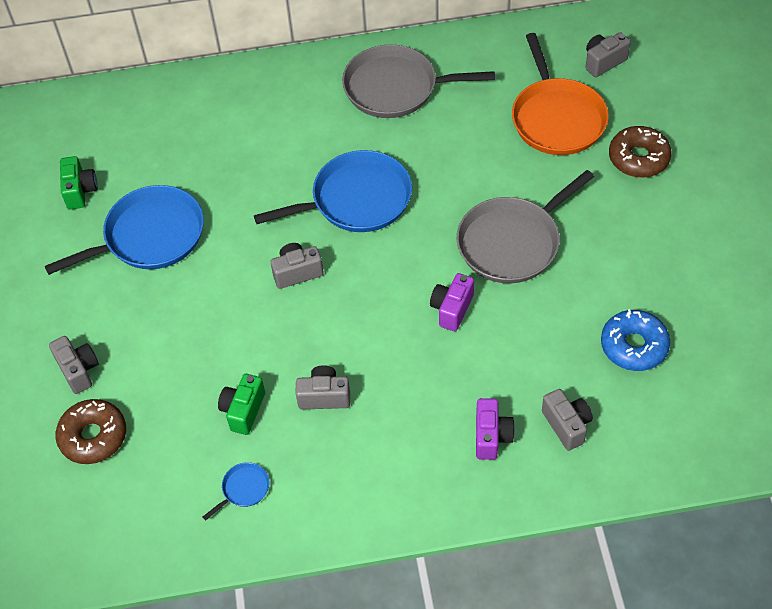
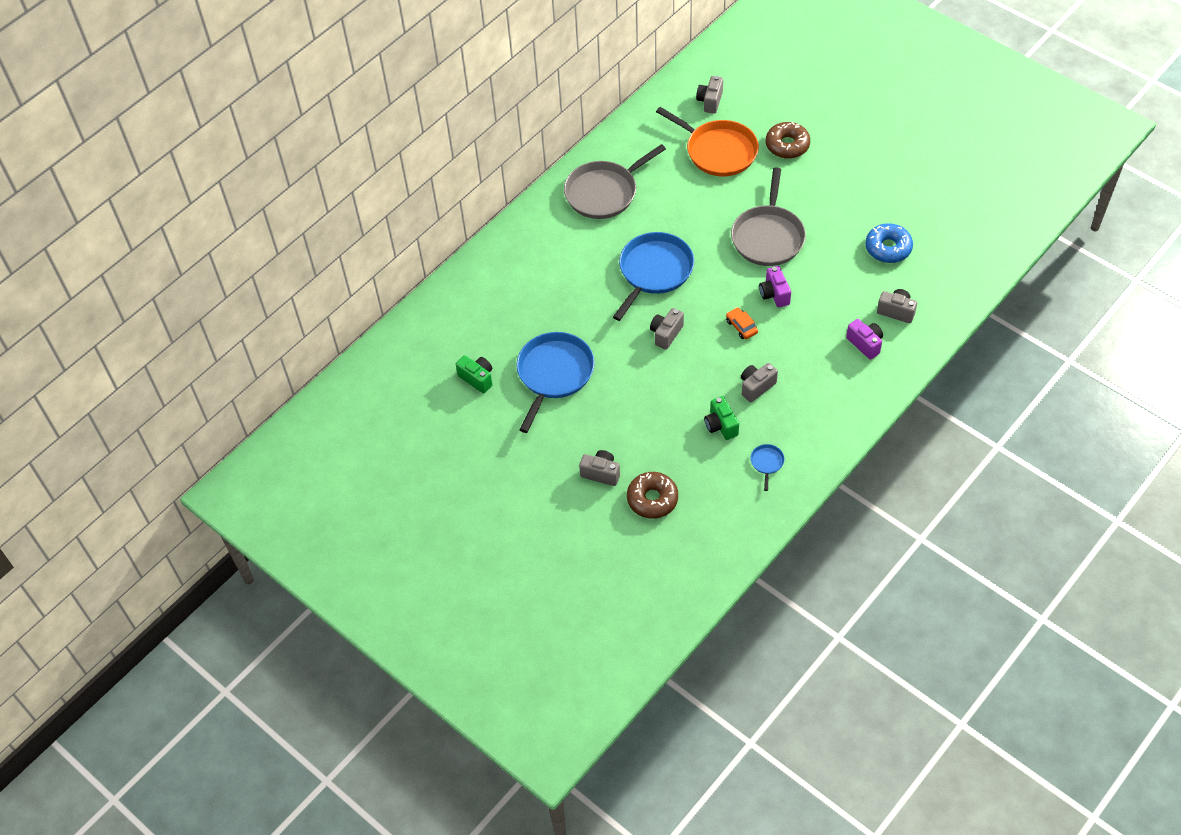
camera: 40 degrees left, 0 degrees up
none -> orange car [726,307,758,339]

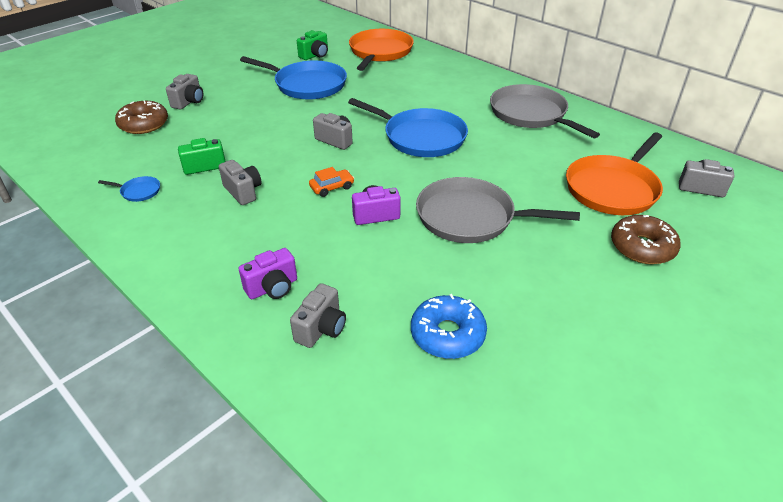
camera: 90 degrees right, 15 degrees down
none -> orange pan [349,29,414,71]

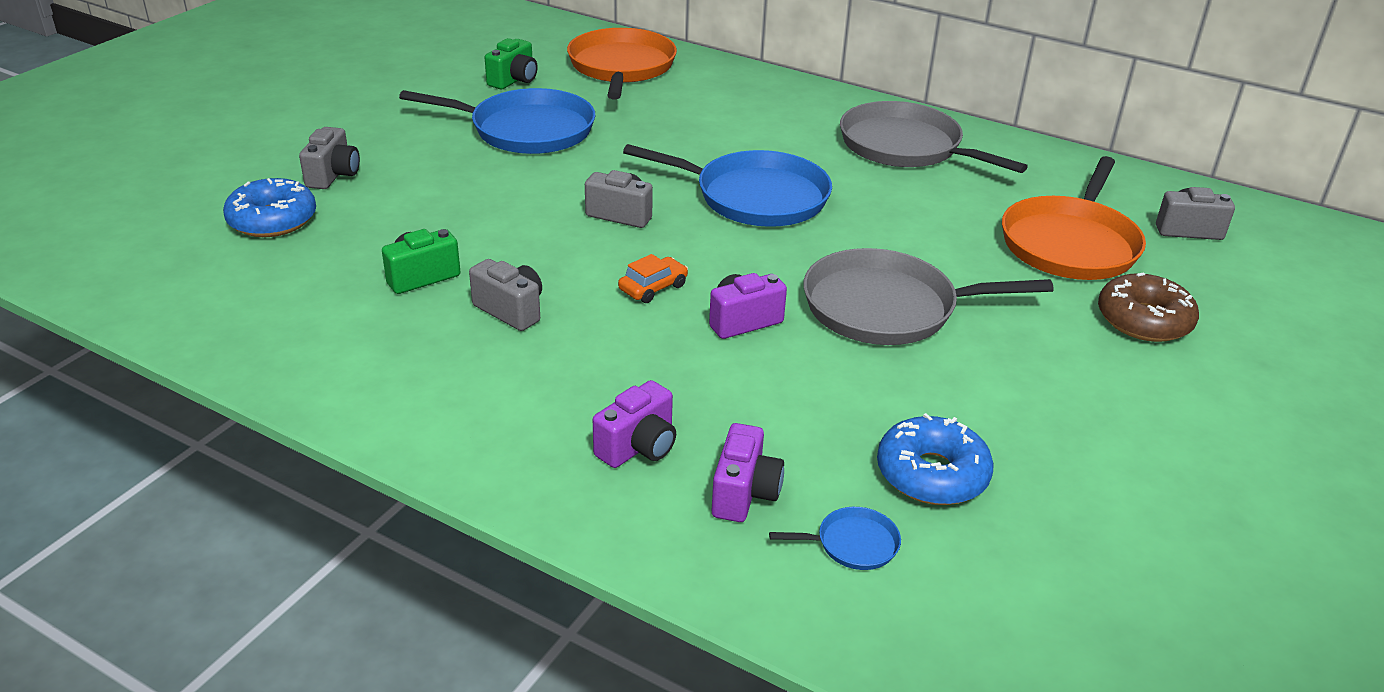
camera: 15 degrees left, 5 degrees down
blue pan [98,176,160,202] -> blue pan moved to [769,507,901,570]
brown donut [115,100,168,134] -> blue donut [223,178,316,237]
grey camera [290,283,346,348] -> purple camera [712,423,784,522]

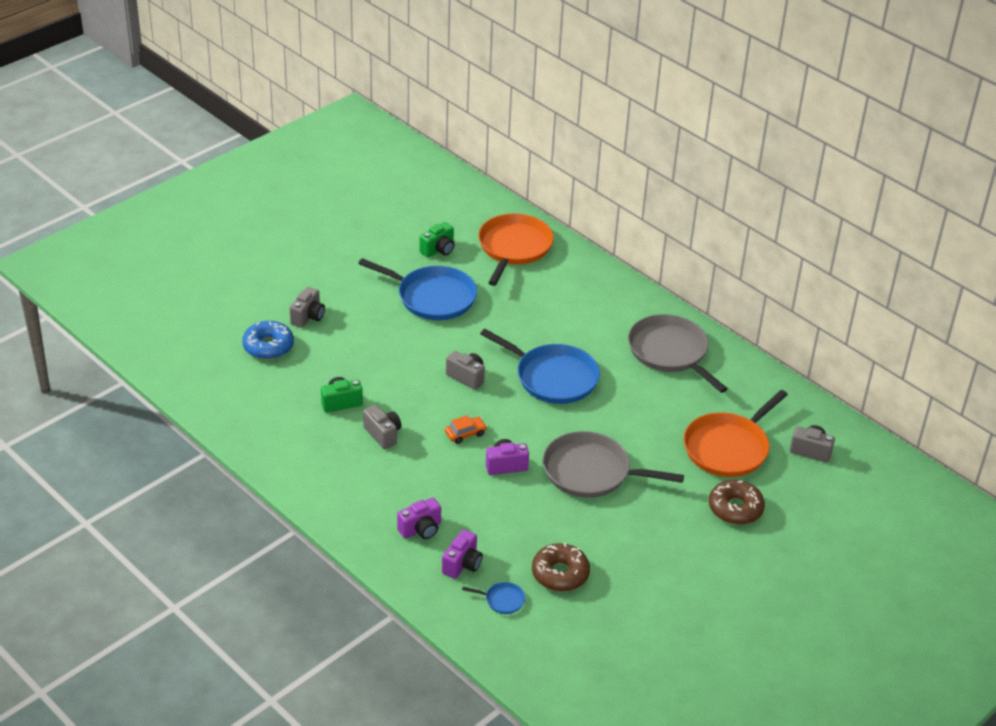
camera: 15 degrees right, 5 degrees up
blue donut [877,413,994,505] -> brown donut [532,543,590,592]

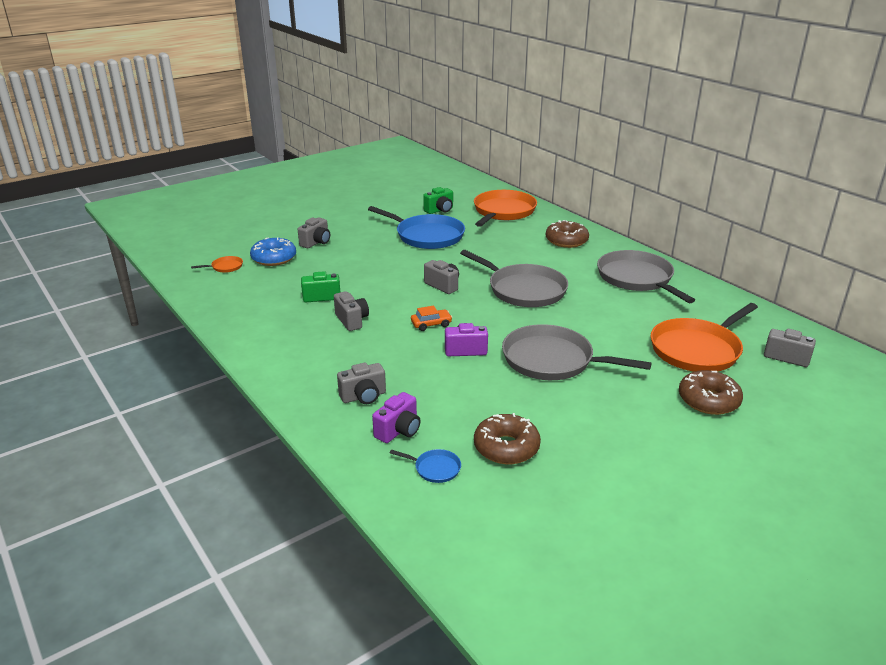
camera: 10 degrees right, 10 degrees down
purple camera [397,497,441,539] -> grey camera [337,363,386,404]
blue pan [480,329,600,404] -> grey pan [460,250,568,307]
none -> orange pan [191,256,243,273]
none -> brown donut [546,220,589,248]

